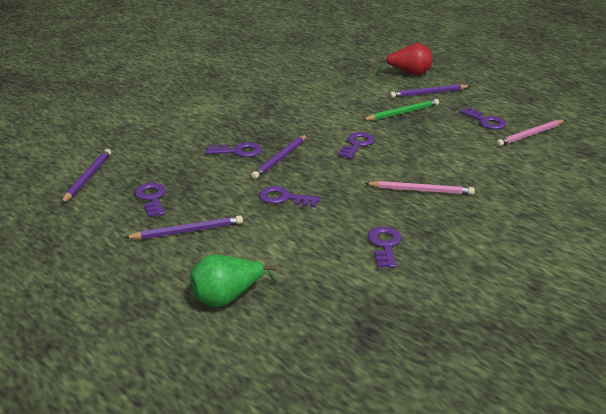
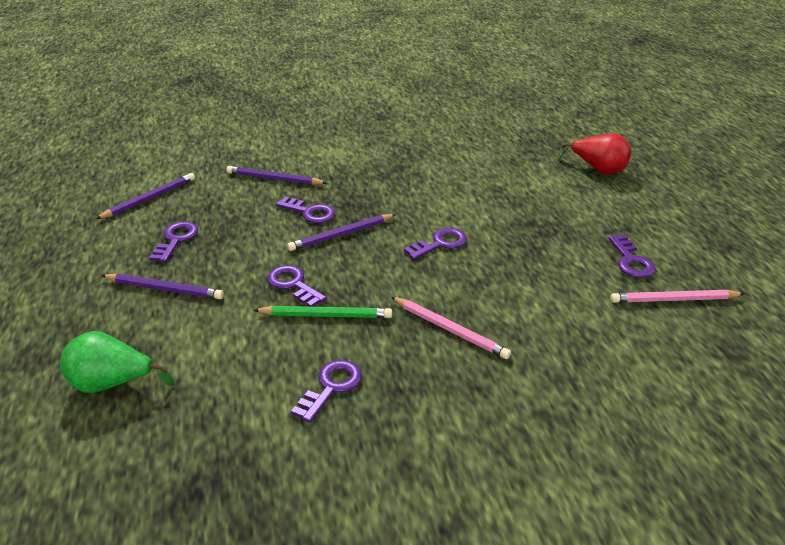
camera: 30 degrees right, 5 degrees up
green pencil [363,99,439,121] -> green pencil moved to [253,306,392,318]
purple pencil [390,84,470,98] -> purple pencil moved to [227,166,327,185]

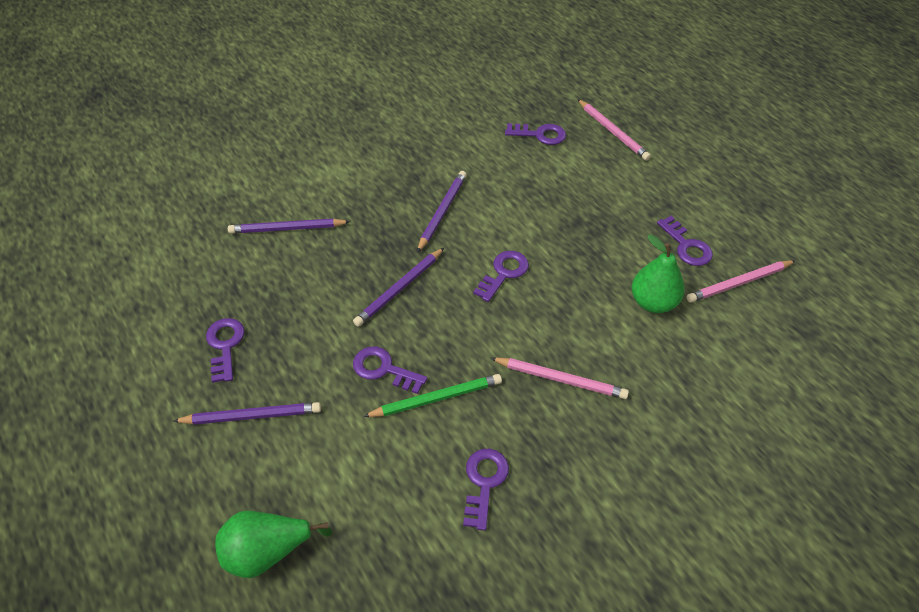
camera: 20 degrees left, 15 degrees up
purple pencil [96,173,195,219] -> purple pencil moved to [417,171,467,253]
purple key [276,196,335,223] -> purple key moved to [505,123,566,145]
red pear [558,133,631,174] -> pink pencil [578,99,651,161]
none -> green pear [631,235,685,313]

